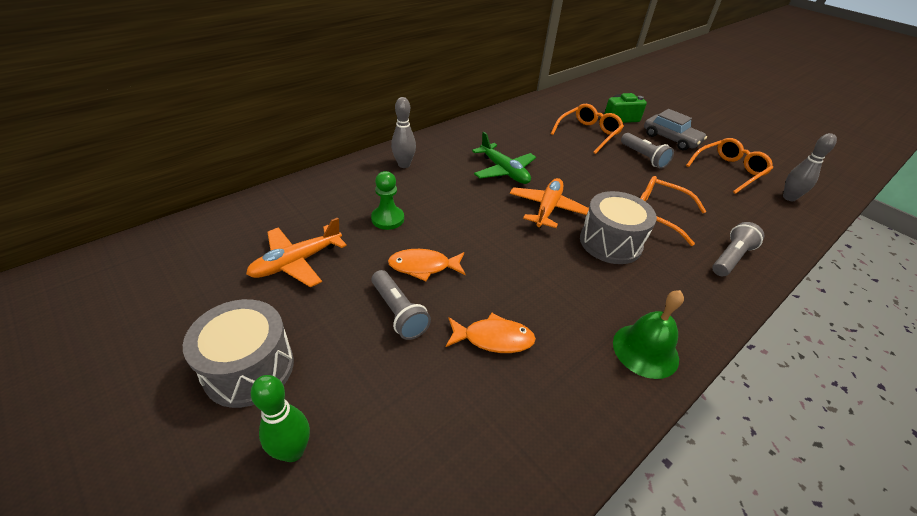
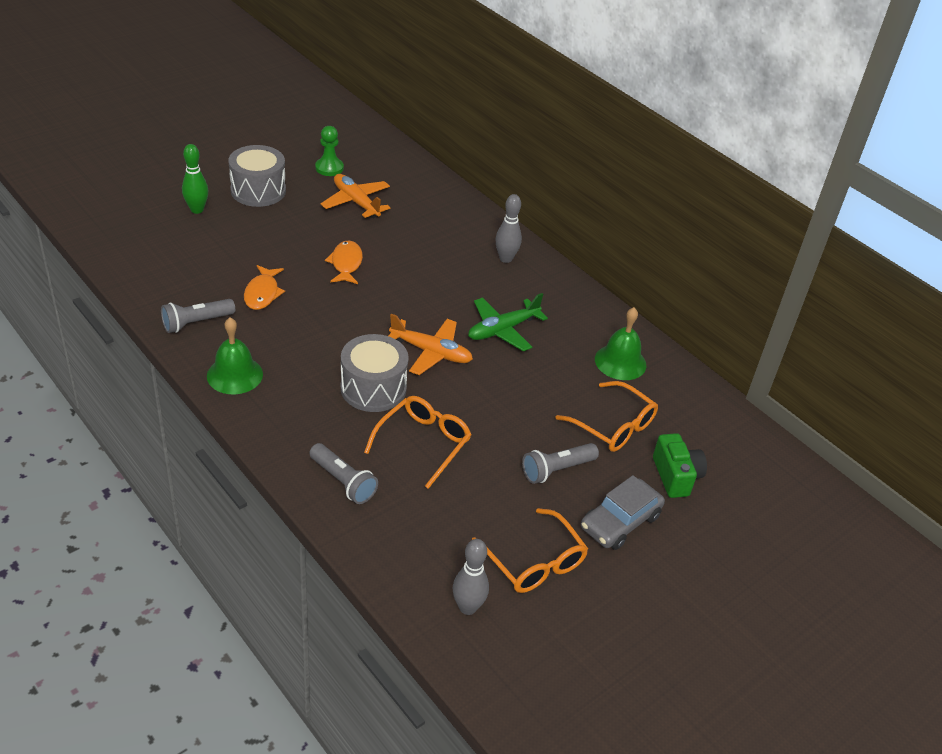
camera: 90 degrees right, 0 degrees up
green pawn [371,171,404,230] -> green pawn moved to [315,126,344,176]
grey flashlight [372,270,431,340] -> grey flashlight moved to [161,299,235,333]
none -> green bell [595,307,646,380]

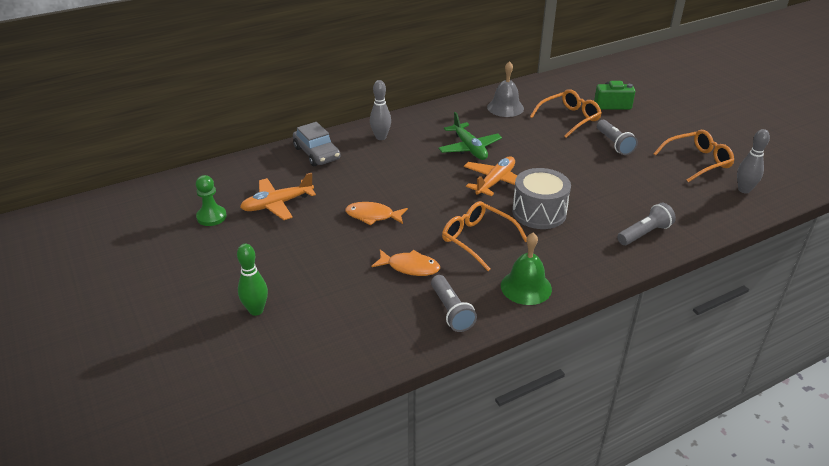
camera: 75 degrees left, 5 degrees down
grey drum [228,145,286,207] -> none
orange glasses [364,396,471,489] -> orange glasses moved to [442,201,527,271]
grey car [581,475,665,550] -> grey car moved to [293,122,341,166]
green bell [595,307,646,380] -> grey bell [487,61,524,117]

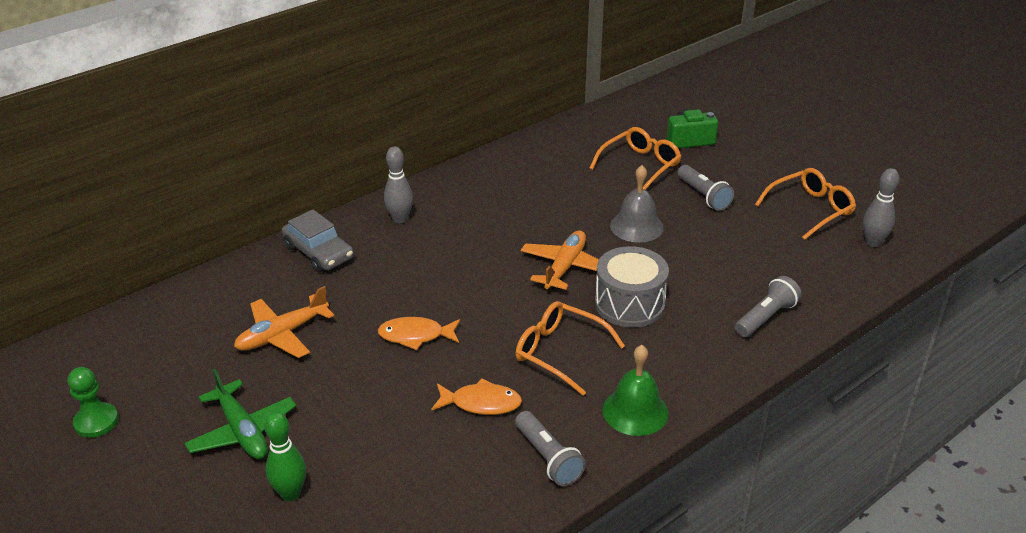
camera: 10 degrees left, 0 degrees up
green pawn [196,175,227,226] -> green pawn moved to [67,367,119,438]
green plane [438,112,502,160] -> green plane moved to [184,369,296,459]
grey bell [487,61,524,117] -> grey bell moved to [610,165,663,243]

